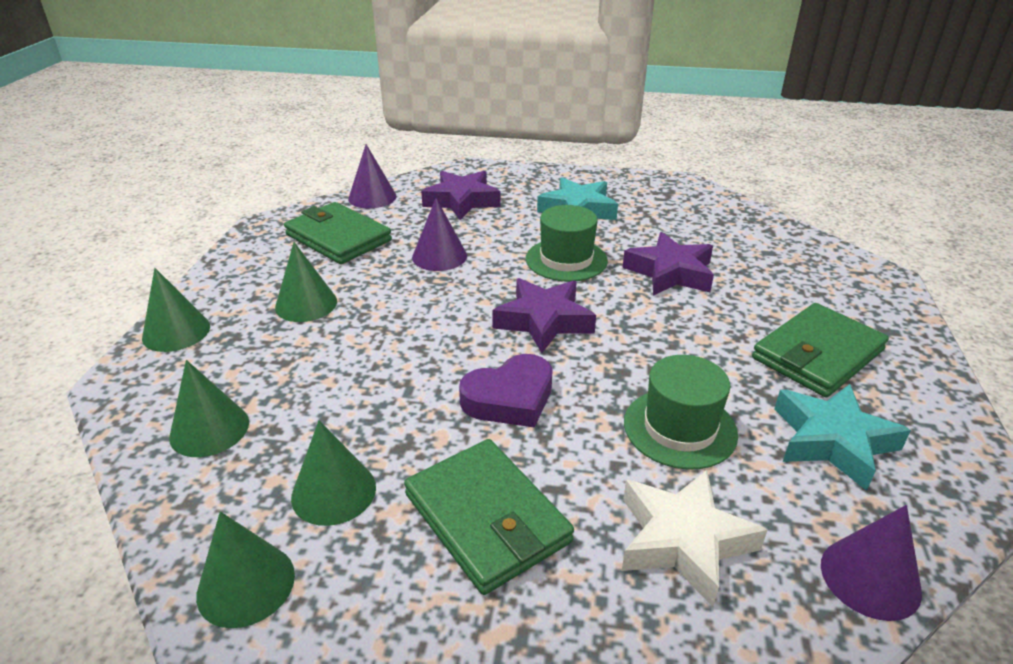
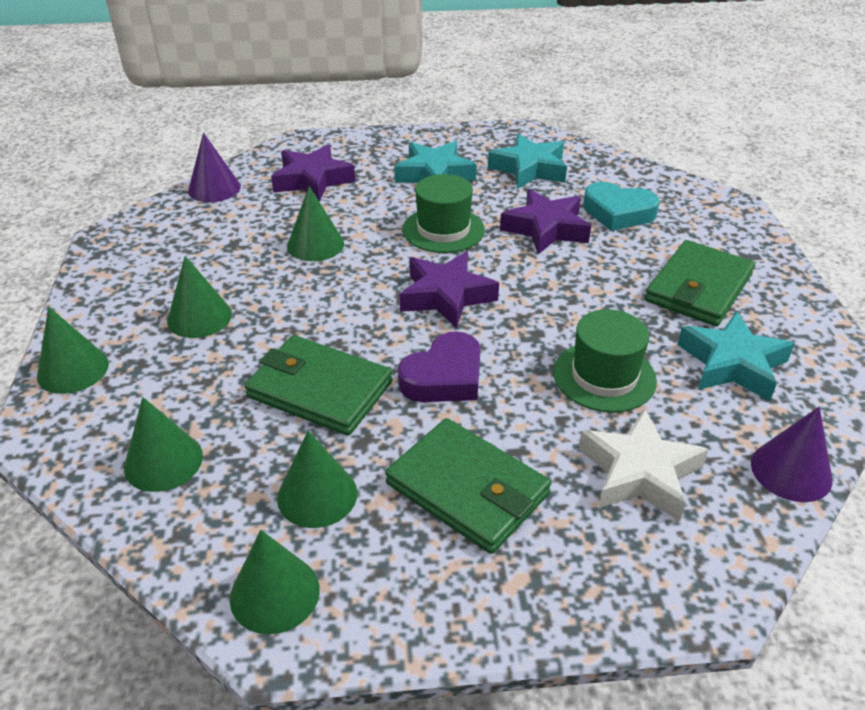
camera: 15 degrees left, 5 degrees up
green wallet [284,202,392,264] -> green wallet moved to [245,335,392,435]
purple cone [412,198,467,271] -> green cone [287,186,344,261]
none -> turquoise star [488,134,567,189]
none -> turquoise heart [583,182,659,231]

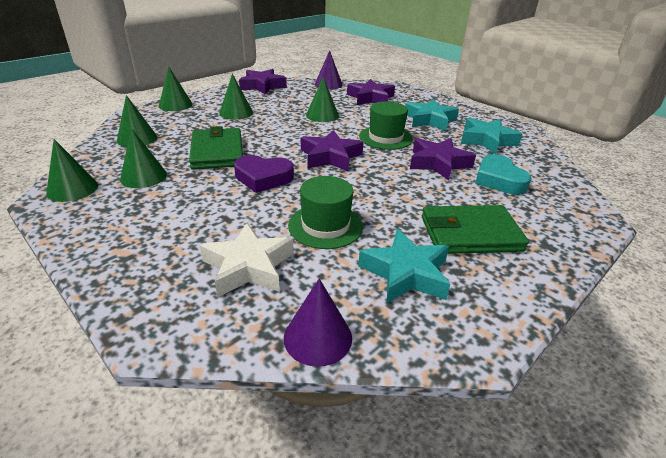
camera: 50 degrees right, 5 degrees down
green wallet [385,418,551,554] -> none
none -> purple star [239,69,287,95]

